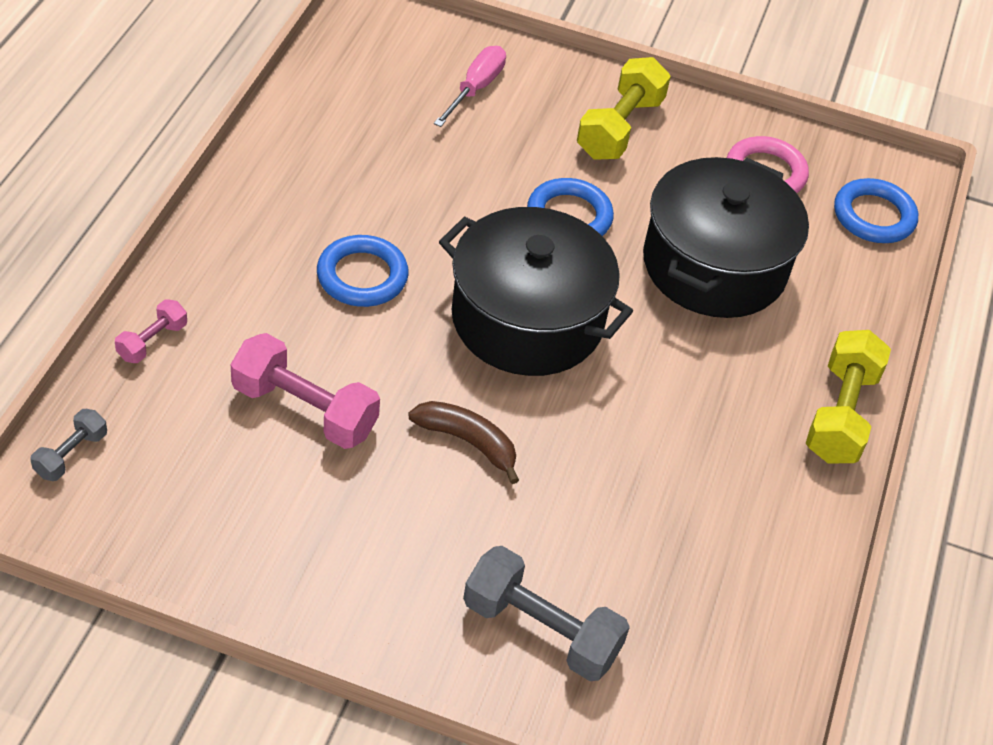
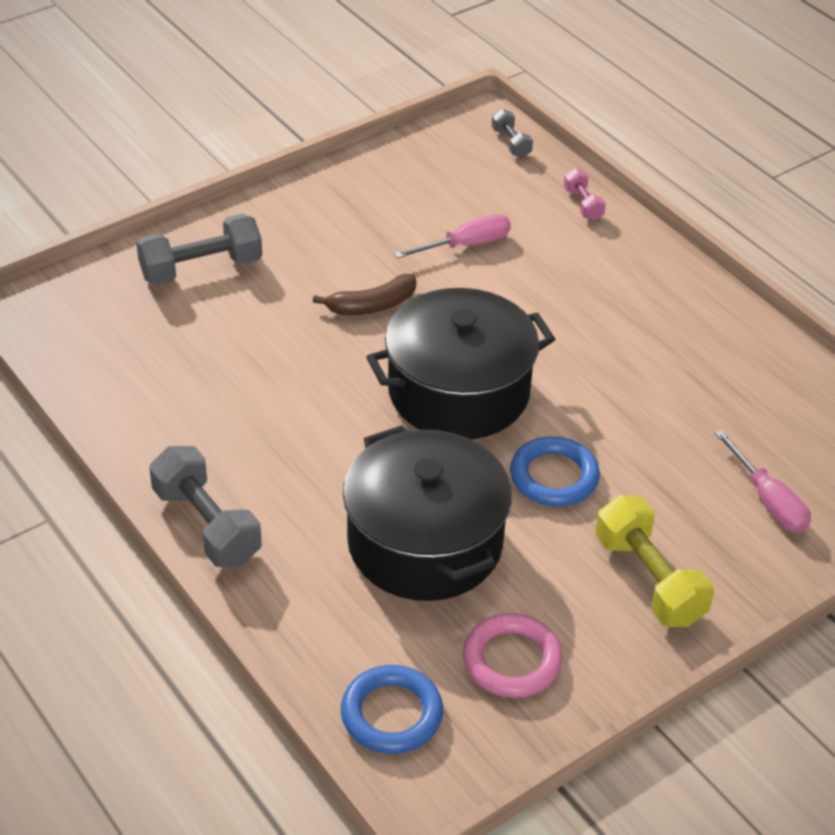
camera: 130 degrees right, 5 degrees down
pink dumbbell [231,333,380,449] -> pink screwdriver [394,214,511,259]
blue ring [317,235,409,307] -> none
yellow dumbbell [806,330,891,464] -> grey dumbbell [149,446,262,567]

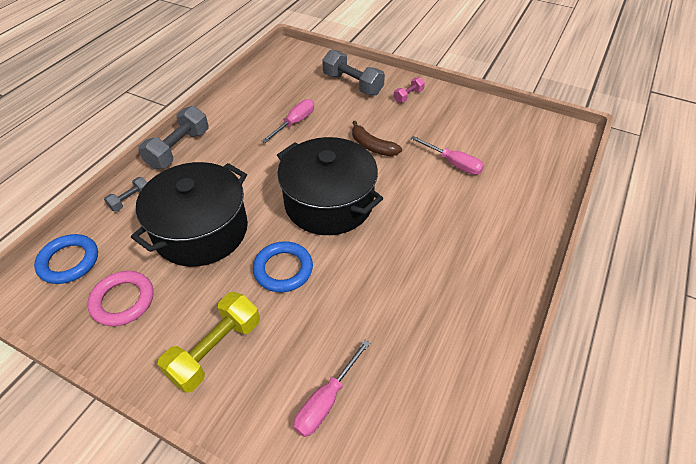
camera: 65 degrees right, 5 degrees up
grey dumbbell [491,109,533,158] -> grey dumbbell moved to [104,177,148,212]
pink dumbbell [564,168,606,221] -> pink dumbbell moved to [393,77,425,103]
none -> pink screwdriver [262,99,314,143]

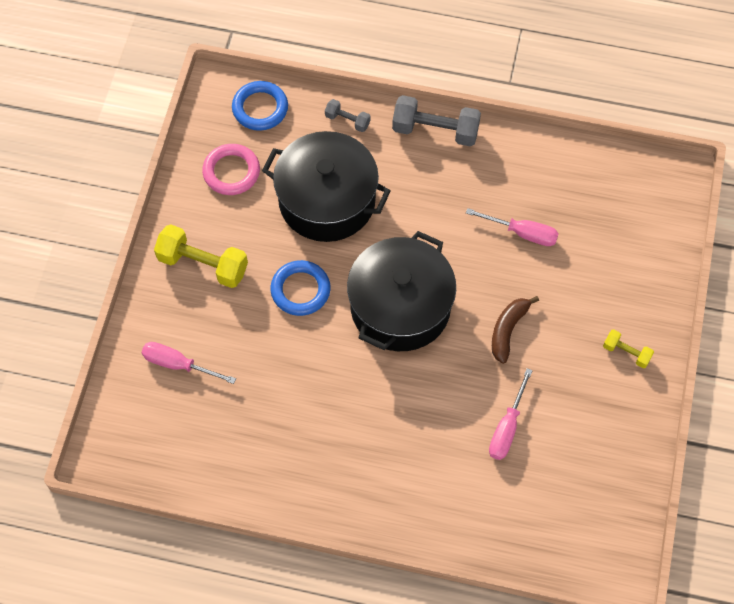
camera: 75 degrees right, 15 degrees up
grey dumbbell [322,49,385,96] -> none
pink dumbbell [393,77,425,103] -> yellow dumbbell [603,329,654,368]

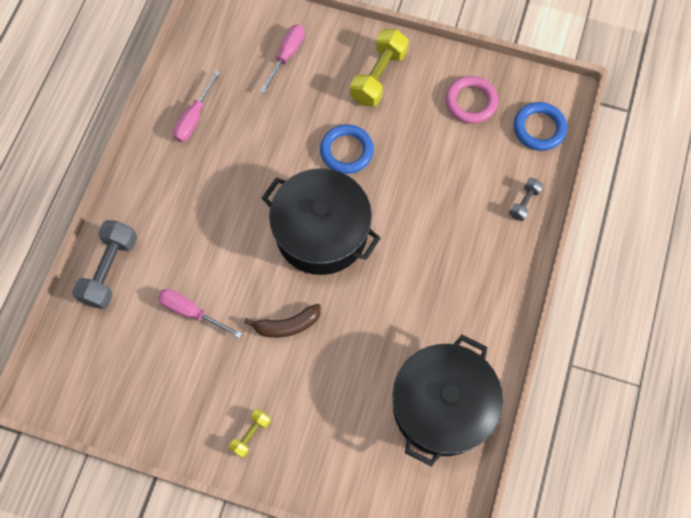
camera: 95 degrees right, 5 degrees up
black pot [262,131,391,242] -> black pot moved to [392,335,503,466]
grey dumbbell [392,95,481,147] -> grey dumbbell moved to [72,220,137,309]
pink screwdriver [466,208,559,246] -> pink screwdriver moved to [173,70,220,142]
brown banana [492,296,539,364] -> brown banana turned 135 degrees clockwise [244,304,321,338]

